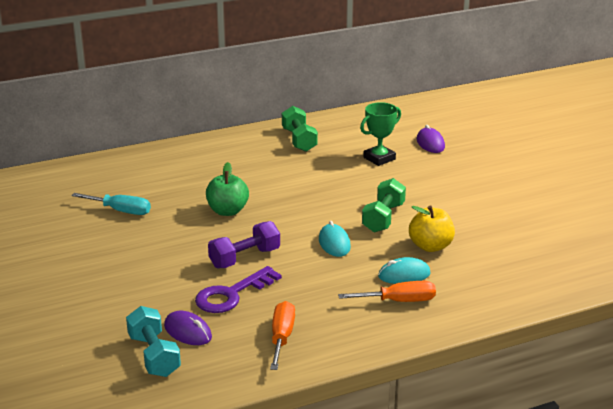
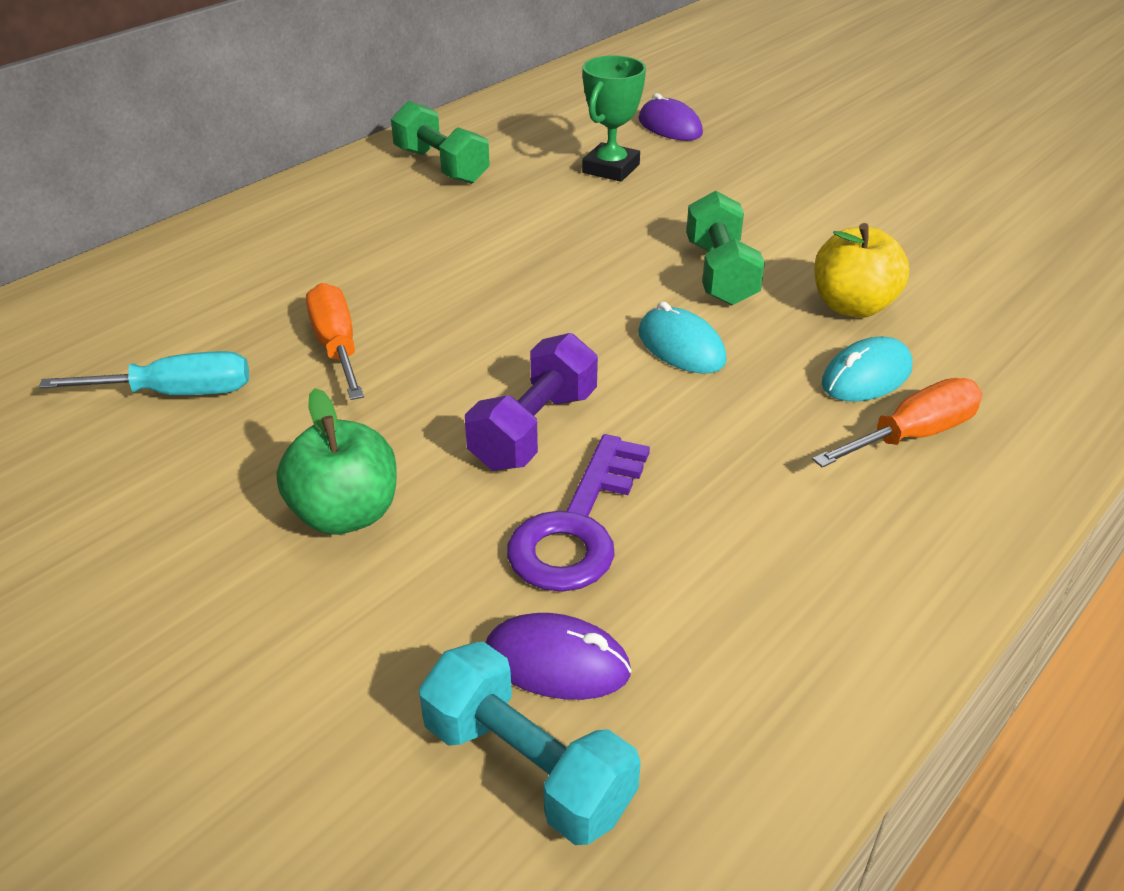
camera: 25 degrees left, 10 degrees up
green apple [206,162,249,216] -> green apple moved to [277,388,397,535]
orange screwdriver [270,301,295,370] -> orange screwdriver moved to [306,283,364,400]

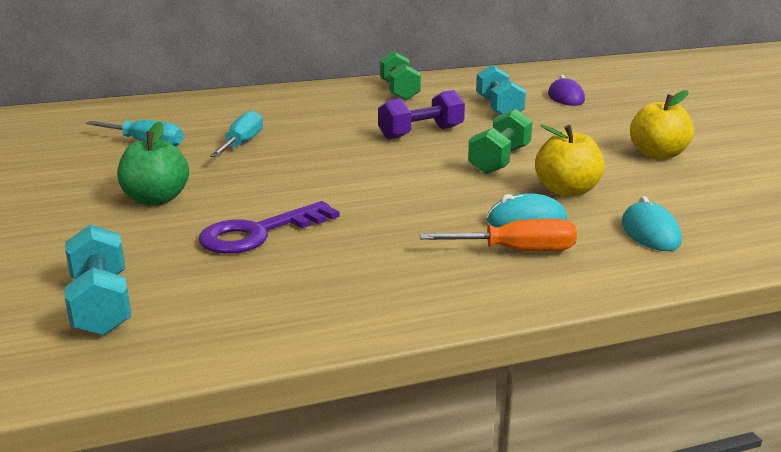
camera: 30 degrees right, 15 degrees down
orange screwdriver [306,283,364,400] -> turquoise screwdriver [210,110,263,157]
purple dumbbell [465,333,598,470] -> purple dumbbell moved to [378,90,465,139]
purple mouse [486,613,632,700] -> none
green trophy [582,55,646,182] -> turquoise dumbbell [476,65,526,115]
turquoise mouse [638,302,727,374] -> turquoise mouse moved to [622,196,682,251]
none -> yellow apple [630,90,694,159]

